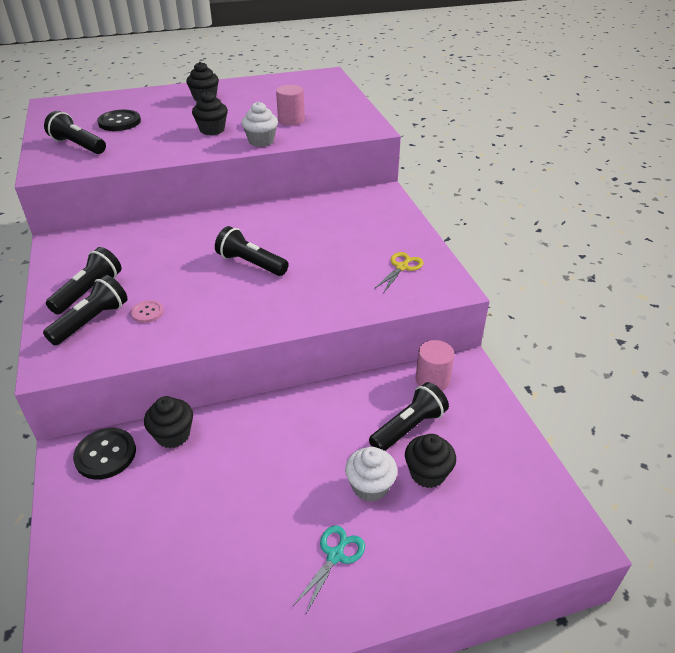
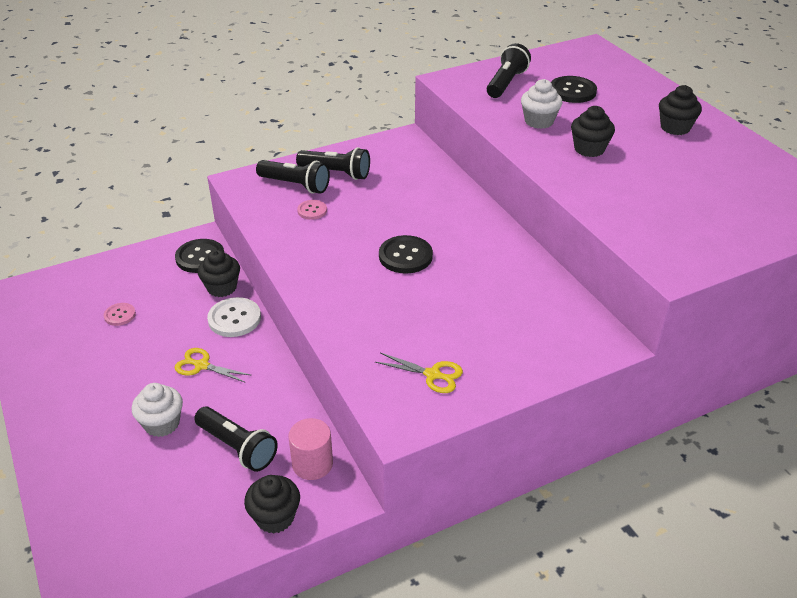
camera: 80 degrees right, 0 degrees up
black flashlight [215,226,289,276] -> black button [379,235,433,274]
white cupcake [241,101,278,147] -> white cupcake moved to [521,79,562,129]
pink cylinder [276,85,305,125] -> none
turquoise scissors [293,525,365,613] -> none
black cupcake [405,434,456,488] -> black cupcake moved to [244,475,300,534]
none -> pink button [104,303,136,326]
none -> yellow scissors [174,348,252,383]
none -> white button [207,297,261,337]

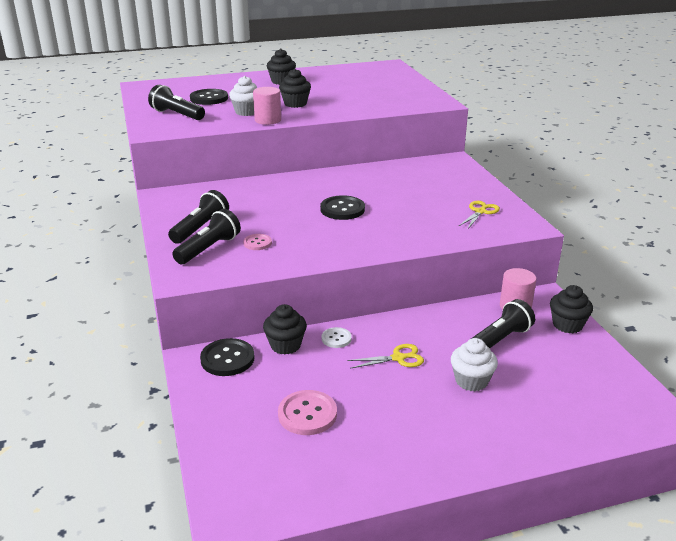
camera: 80 degrees left, 10 degrees down
pink button [104,303,136,326] -> pink button [278,390,337,435], size x1.71
yellow scissors [174,348,252,383] -> yellow scissors turned 135 degrees counterclockwise [348,344,424,369]
white button [207,297,261,337] -> white button [321,327,352,348], size x0.59
none -> pink cylinder [253,87,281,125]

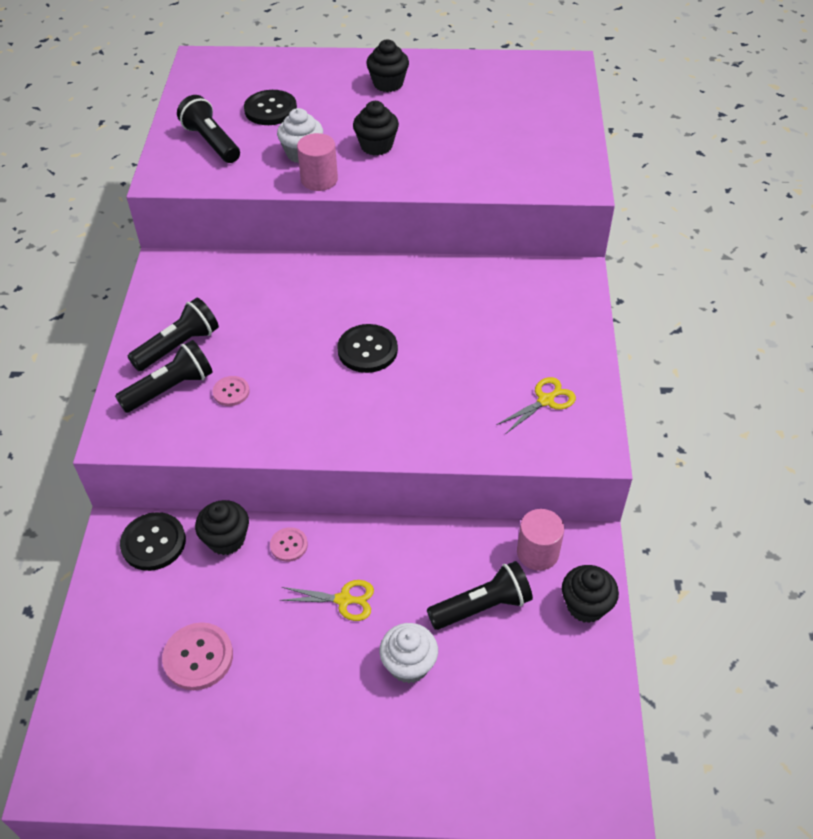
camera: 20 degrees right, 20 degrees up
white button [321,327,352,348] -> pink button [270,527,308,562]

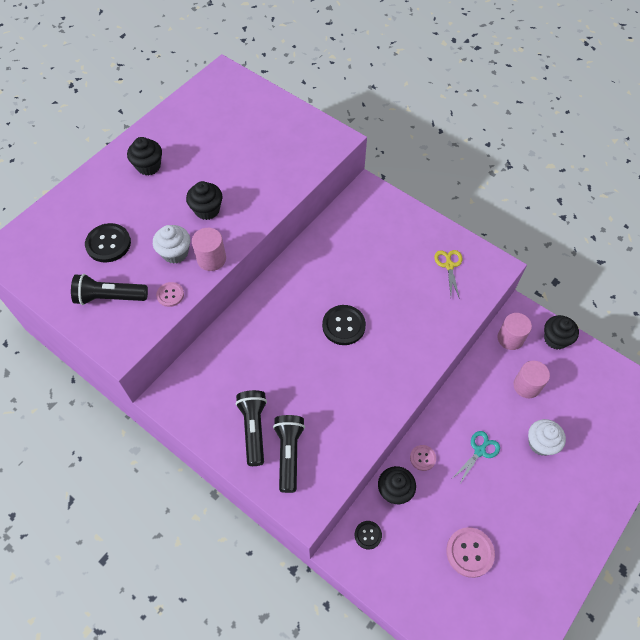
camera: 55 degrees left, 10 degrees up
black button [120,512,186,571] -> black button [355,521,382,550], size x0.59
pink button [213,376,250,406] -> pink button moved to [156,282,184,307]
yellow scissors [280,580,374,621] -> turquoise scissors [453,431,500,485]
black flashlight [427,561,533,630] -> pink cylinder [513,361,550,398]

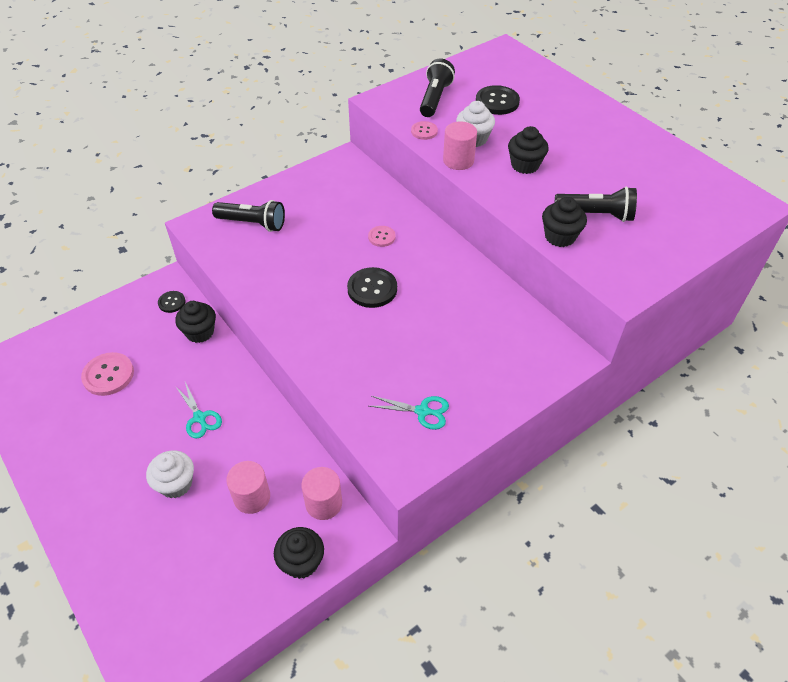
camera: 105 degrees right, 10 degrees down
black cupcake [127,137,162,175] -> black cupcake moved to [542,197,587,247]
black flashlight [236,390,267,466] -> black flashlight moved to [554,186,637,222]
pink button [410,445,436,471] -> pink button moved to [368,226,396,247]
yellow scissors [434,250,462,299] -> turquoise scissors [369,396,449,430]

